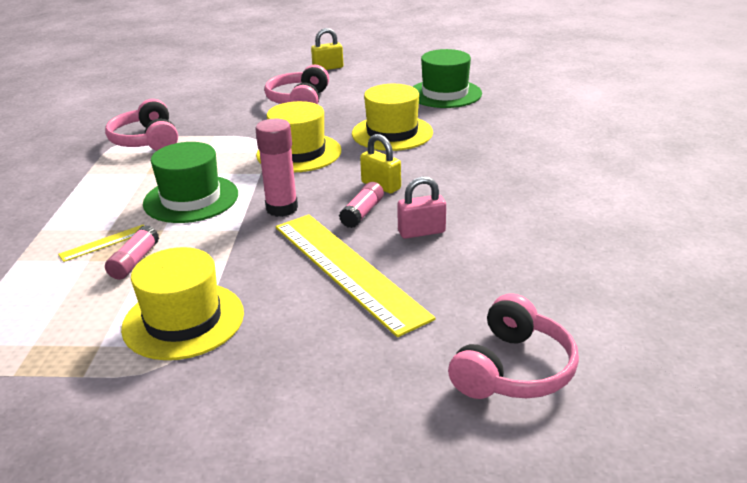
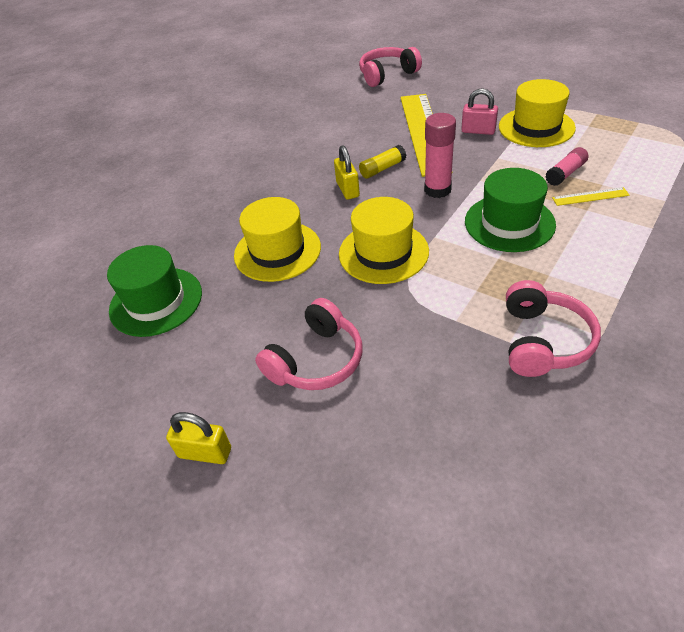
camera: 145 degrees left, 15 degrees up
pink glue stick [339,182,384,228] -> yellow glue stick [359,145,406,179]
pink padlock [397,177,446,239] -> pink padlock moved to [461,88,498,135]

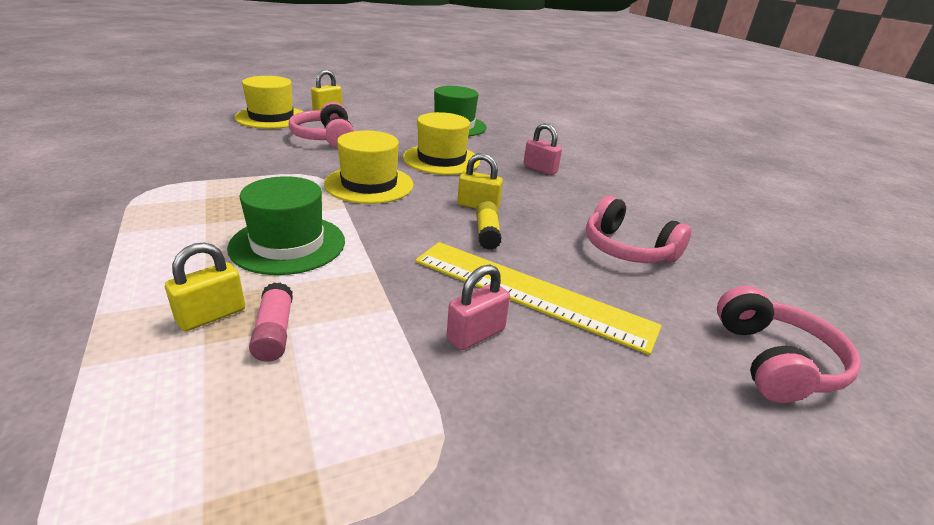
camera: 115 degrees right, 15 degrees down
pink glue stick [424,113,456,198] -> none
yellow hat [499,79,576,147] -> yellow hat moved to [234,76,303,129]
pink headphones [506,280,601,377] -> pink headphones moved to [586,196,691,263]
yellow ruler [552,187,630,206] -> yellow padlock [165,242,245,331]
none -> pink padlock [523,123,562,175]

